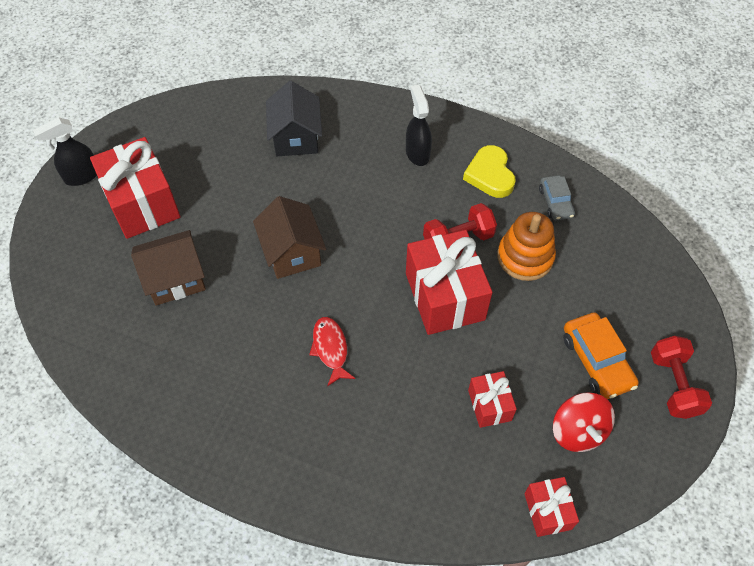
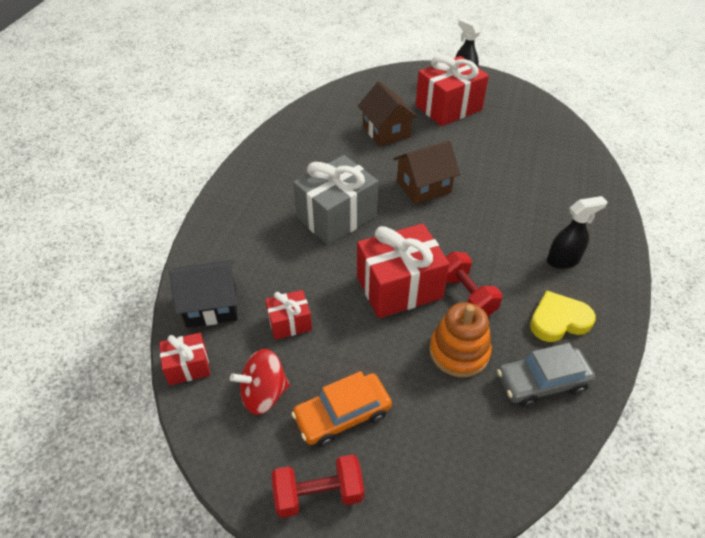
camera: 85 degrees right, 10 degrees down
black house [266,81,322,156] -> black house moved to [169,260,238,328]
red fish [309,317,356,386] -> grey gift [293,155,378,245]
grey car [539,175,575,220] -> grey car [497,343,595,407], size x1.53

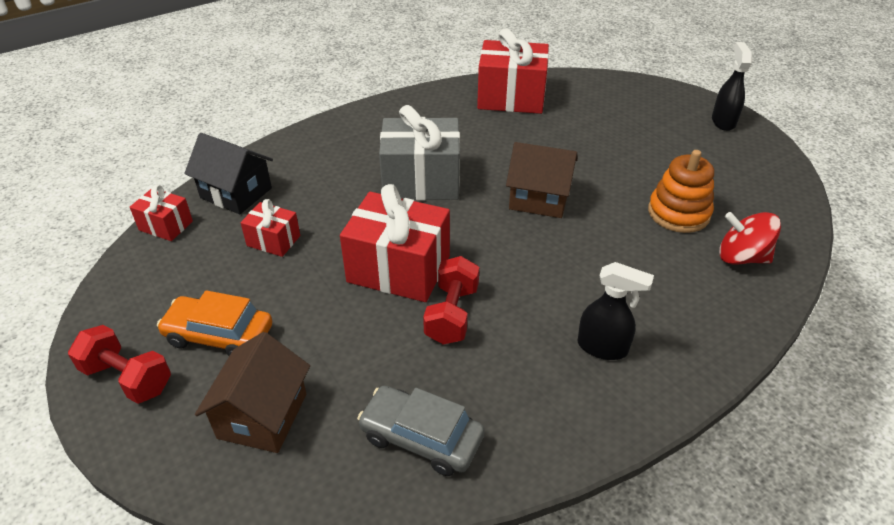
camera: 40 degrees right, 5 degrees down
red spinning top [230,349,290,415] -> red spinning top moved to [719,212,781,264]
brown house [358,82,418,146] -> brown house moved to [195,332,310,453]
red gift [416,55,489,126] -> red gift moved to [477,28,549,114]
orange stacking toy [429,302,492,377] -> orange stacking toy moved to [648,150,714,233]
yellow heart [530,291,596,342] -> none

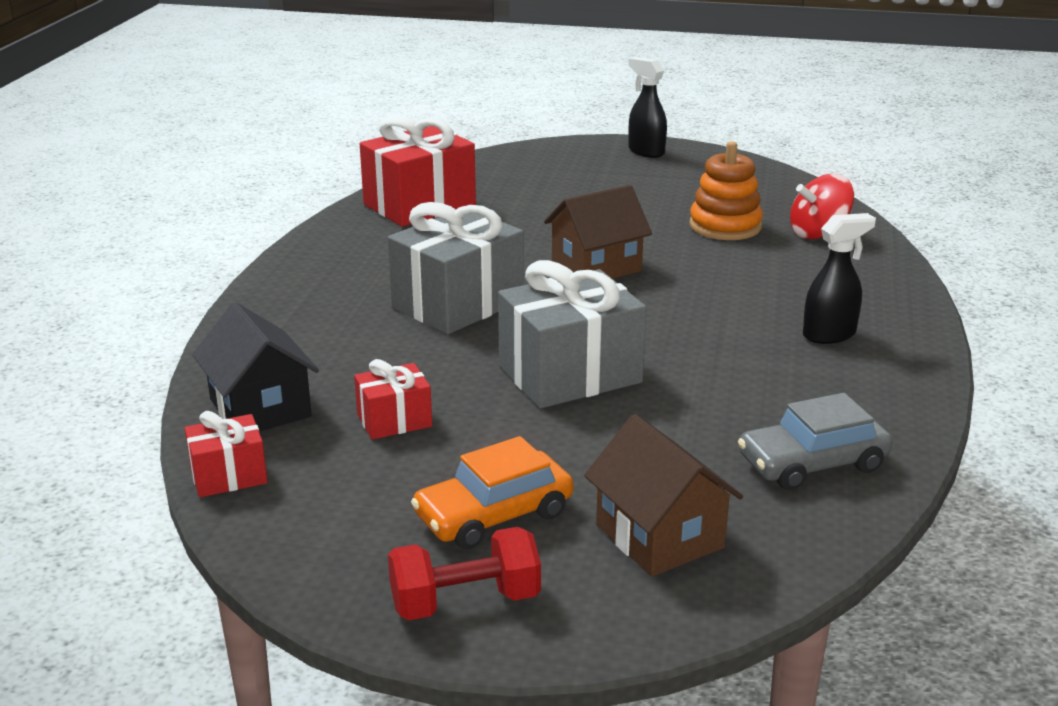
camera: 45 degrees left, 15 degrees down
black house [184,133,273,214] -> black house turned 75 degrees clockwise [192,302,319,431]
red gift [340,184,450,302] -> grey gift [498,260,647,408]
red dumbbell [423,256,479,345] -> none

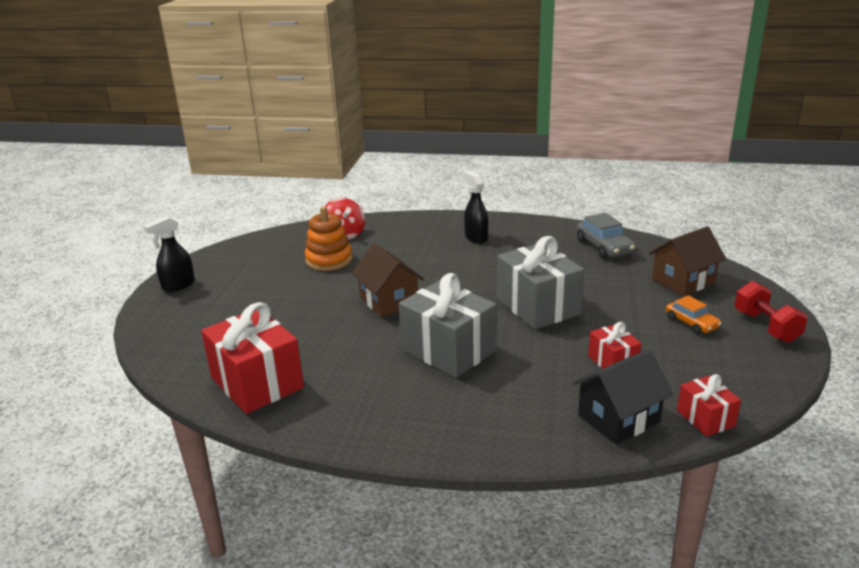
camera: 90 degrees left, 0 degrees up
orange car [411,436,574,549] -> orange car [666,295,721,334], size x0.66

